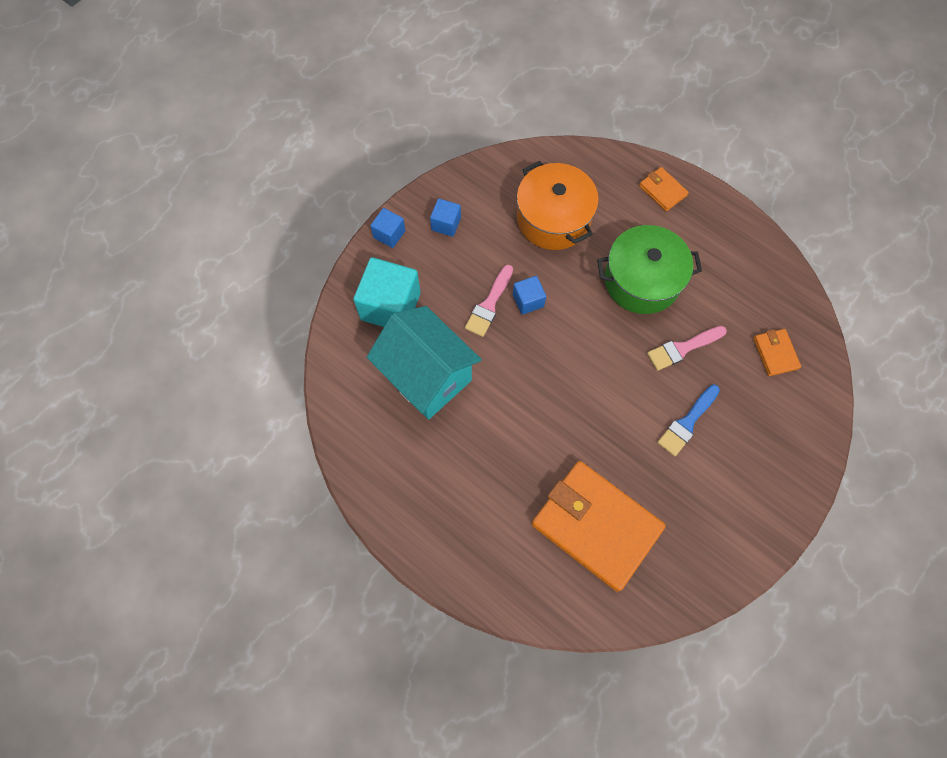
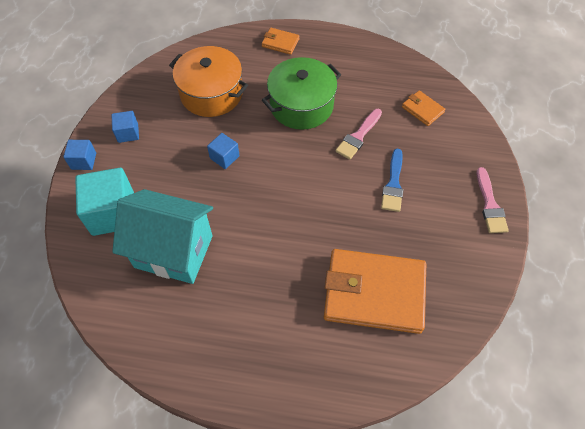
camera: 30 degrees left, 10 degrees down
pink brush [465,265,513,337] -> pink brush moved to [477,167,509,233]

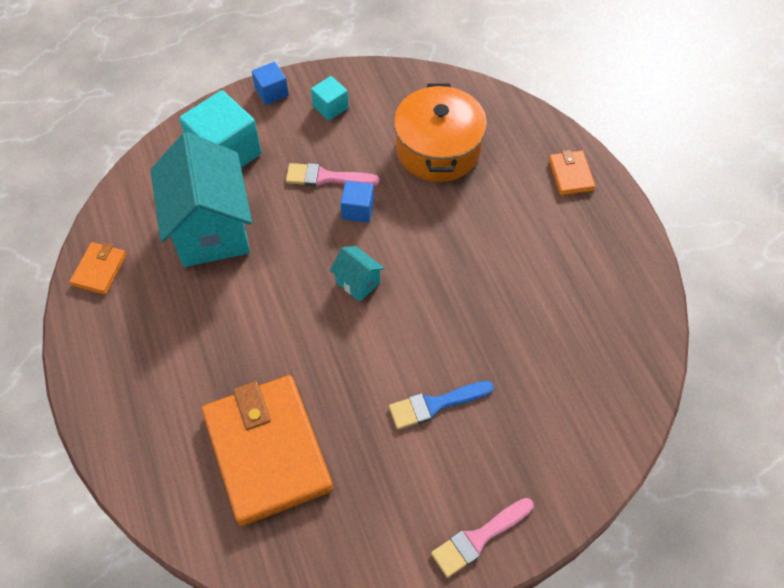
camera: 60 degrees right, 0 degrees up
blue cube [112,111,139,143] -> turquoise cube [311,76,349,121]
green pot [262,57,341,130] -> none
pink brush [335,109,382,160] -> pink brush moved to [286,163,379,187]
orange wallet [402,90,445,126] -> orange wallet moved to [70,242,127,295]
none -> turquoise house [330,246,384,301]

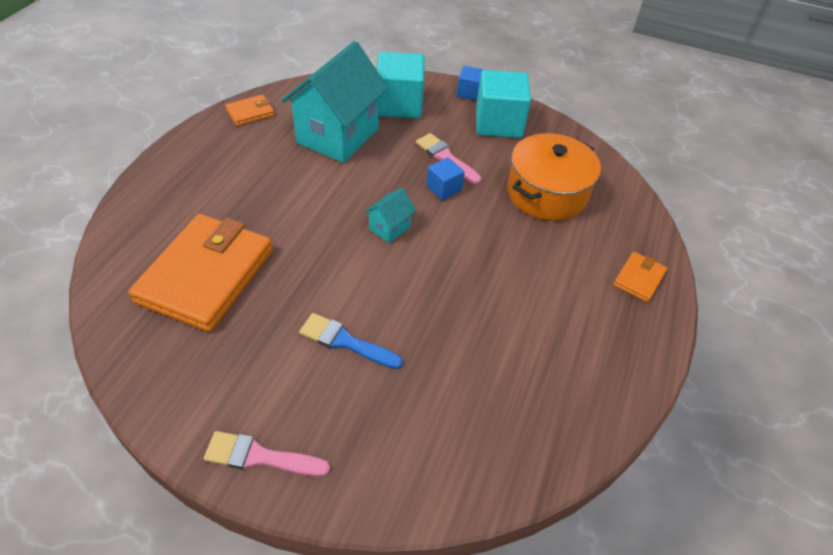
camera: 40 degrees right, 10 degrees down
turquoise cube [311,76,349,121] -> turquoise cube [476,70,531,138], size x1.94
turquoise house [330,246,384,301] -> turquoise house turned 45 degrees clockwise [365,188,416,243]

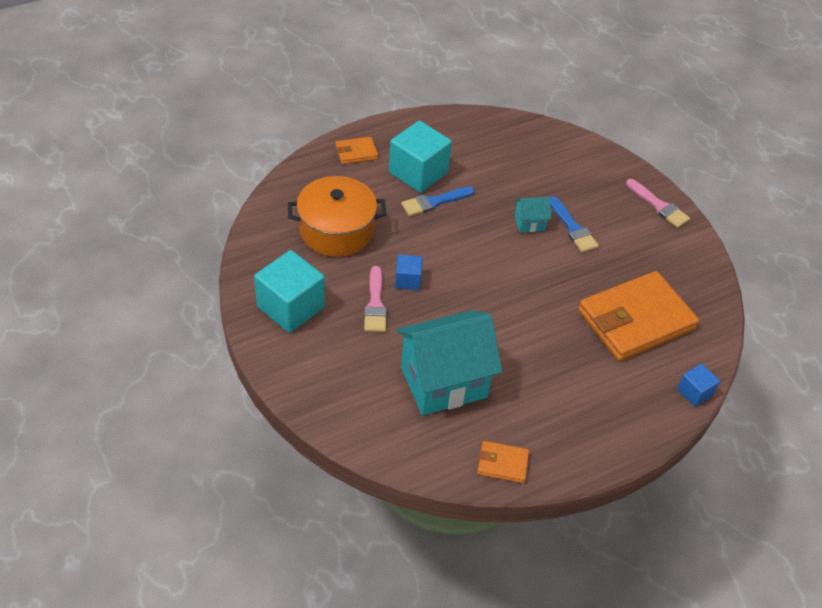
camera: 140 degrees left, 0 degrees up
turquoise house [365,188,416,243] -> turquoise house moved to [515,197,551,232]
turquoise cube [377,52,425,119] -> turquoise cube moved to [389,121,452,193]
blue cube [457,66,484,101] -> blue cube moved to [677,363,720,407]
none -> blue brush [401,187,474,216]

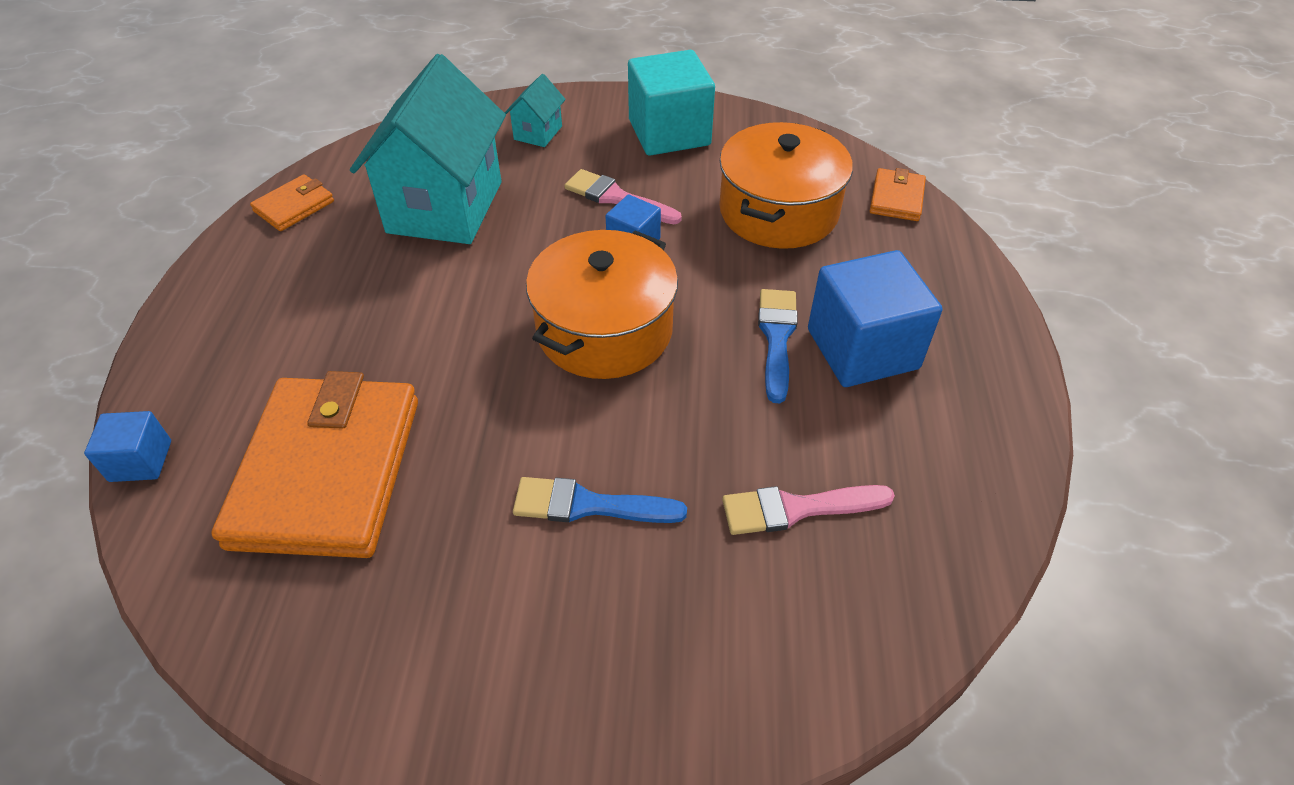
camera: 125 degrees right, 0 degrees up
orange wallet [336,137,378,164] -> orange wallet moved to [870,168,926,221]
turquoise cube [389,121,452,193] -> blue cube [808,250,943,387]
turquoise house [515,197,551,232] -> turquoise house moved to [505,74,566,147]
pink brush [626,179,690,228] -> pink brush moved to [722,485,895,535]
none -> orange pot [526,230,678,379]

